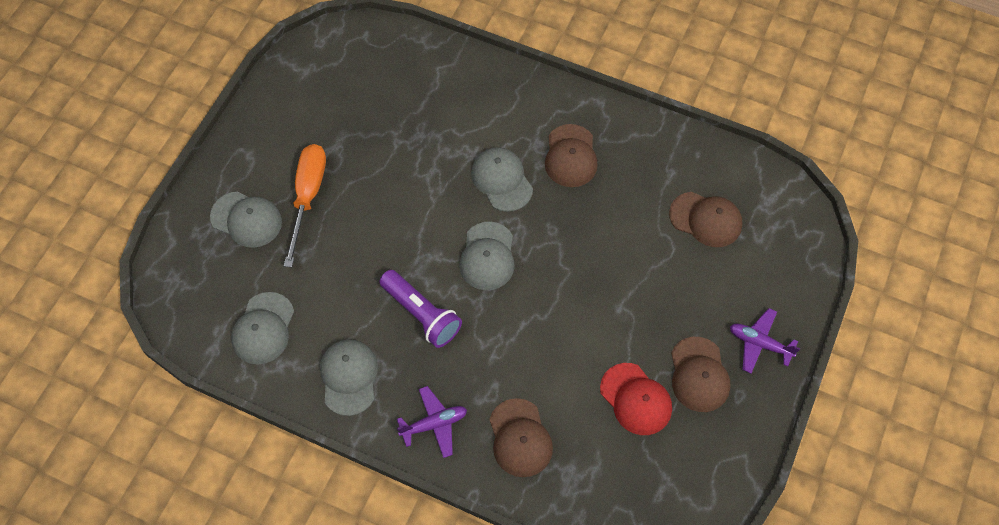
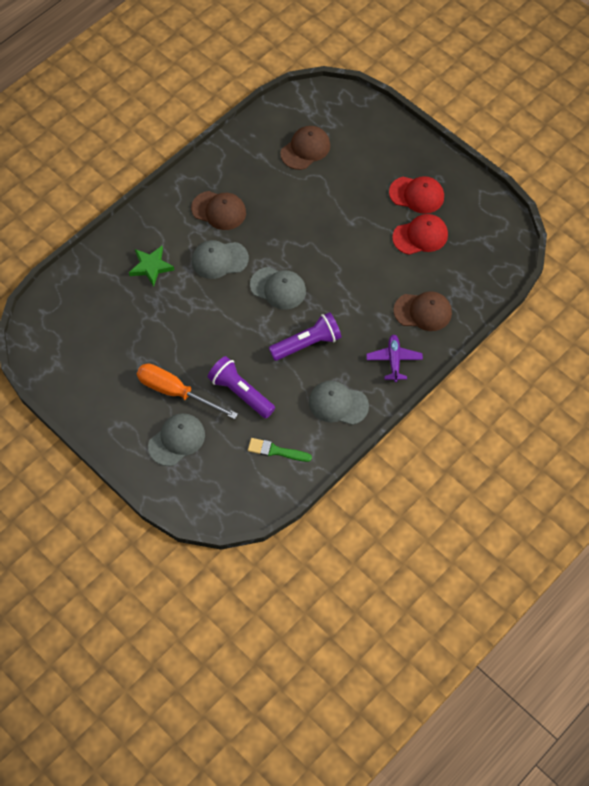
camera: 70 degrees left, 0 degrees up
grey cap [231,292,294,364] -> green brush [248,438,312,462]
brown cap [671,337,731,412] -> red cap [389,176,444,214]
purple plane [730,308,800,373] -> none
none -> green star [129,246,174,287]
none -> purple flashlight [208,356,275,418]

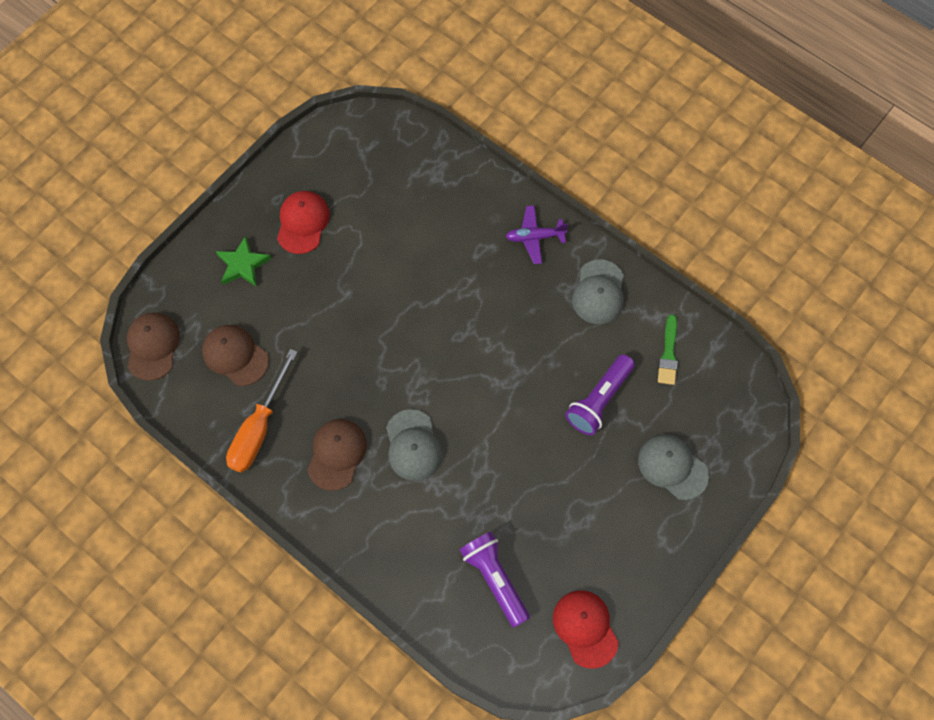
camera: 95 degrees left, 5 degrees up
green star [129,246,174,287] -> green star moved to [216,236,271,287]
orange screwdriver [137,363,238,419] -> orange screwdriver moved to [226,349,297,473]
grey cap [250,267,306,310] -> none
purple flashlight [269,312,341,361] -> purple flashlight moved to [460,532,530,628]
red cap [392,214,448,255] -> red cap moved to [553,590,619,669]
brown cap [393,291,452,331] -> brown cap moved to [127,313,180,381]

